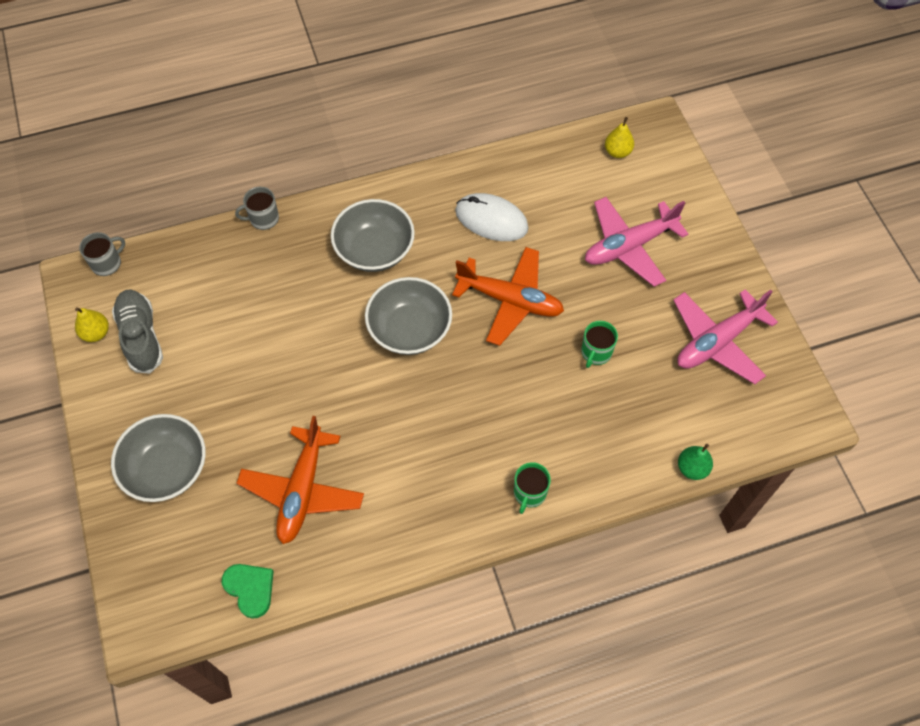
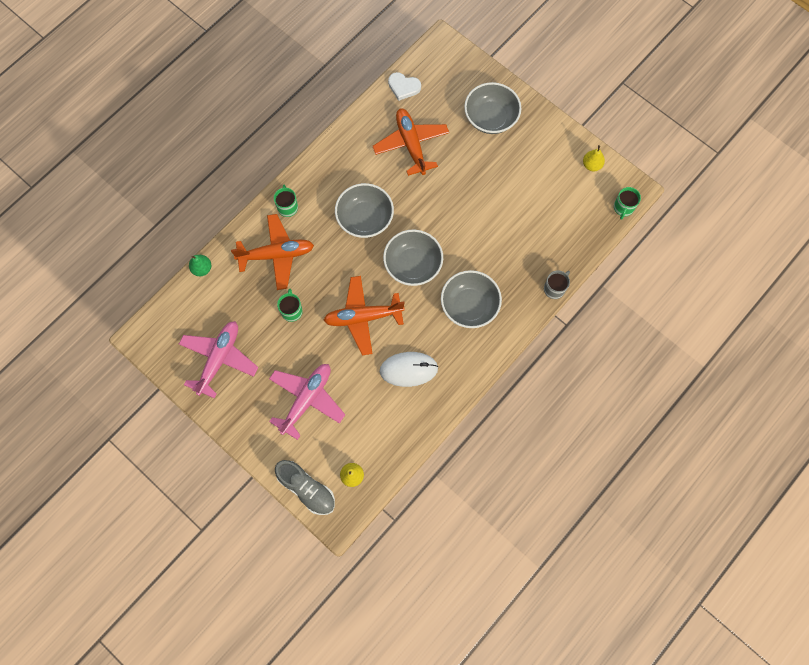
camera: 150 degrees right, 10 degrees up
grey mug [79,232,125,276] -> green mug [614,187,641,220]
grey shoe [112,289,163,373] -> grey shoe moved to [275,460,335,515]
green heart [222,564,274,619] -> white heart [388,72,421,101]
none -> orange plane [231,214,314,290]
none -> grey bowl [335,183,394,238]

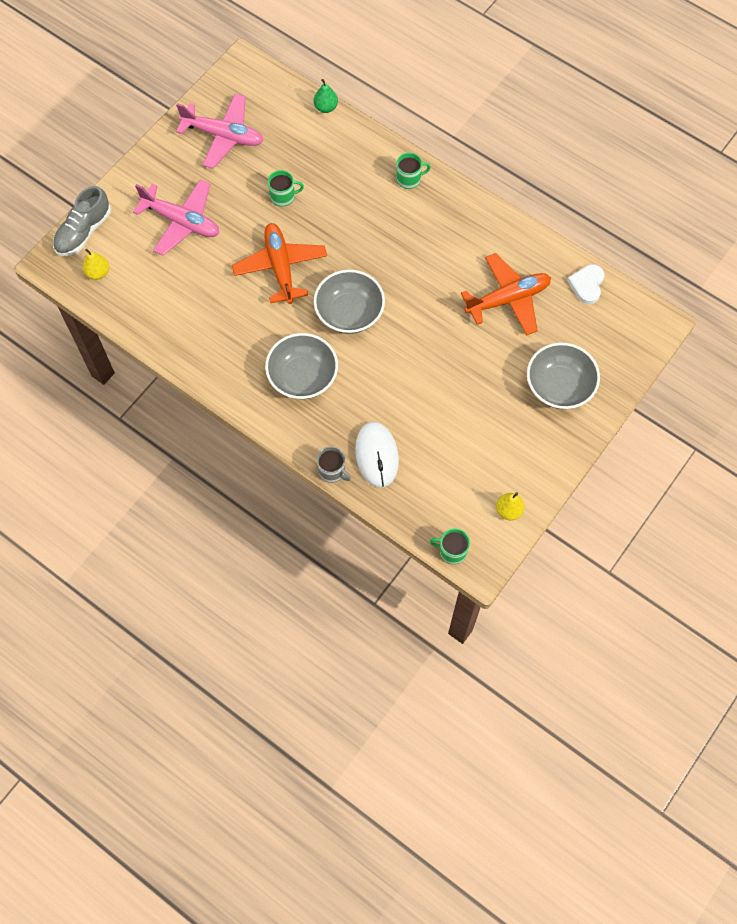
camera: 85 degrees right, 5 degrees down
orange plane [231,214,314,290] -> none
grey bowl [335,183,394,238] -> none
white mouse [380,352,439,387] -> white mouse moved to [355,422,399,488]

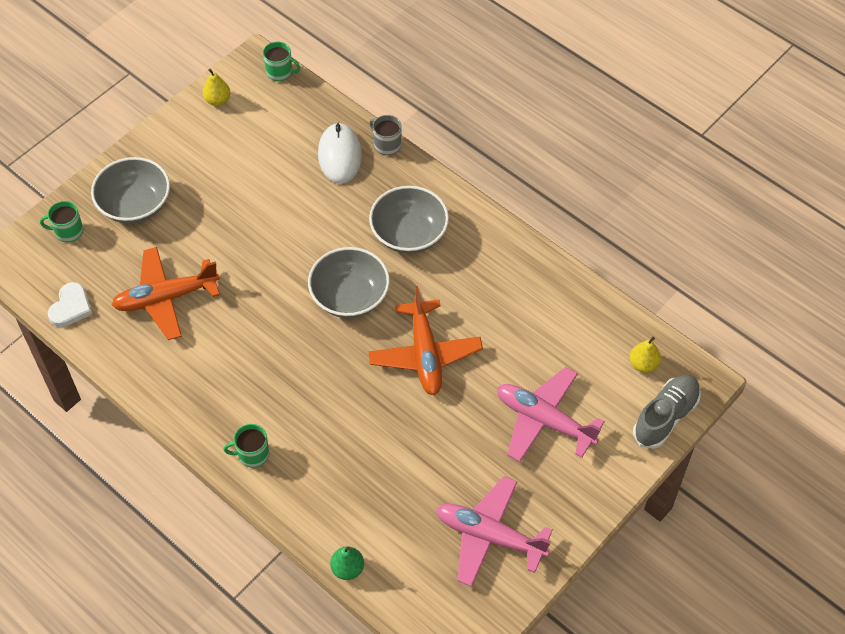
camera: 175 degrees left, 10 degrees down
green mug [268,170,304,207] -> green mug moved to [40,201,83,242]

